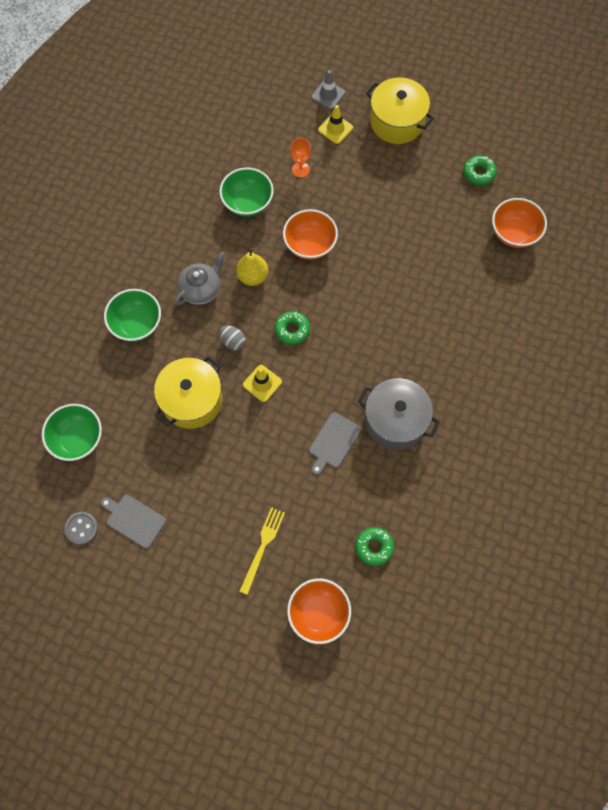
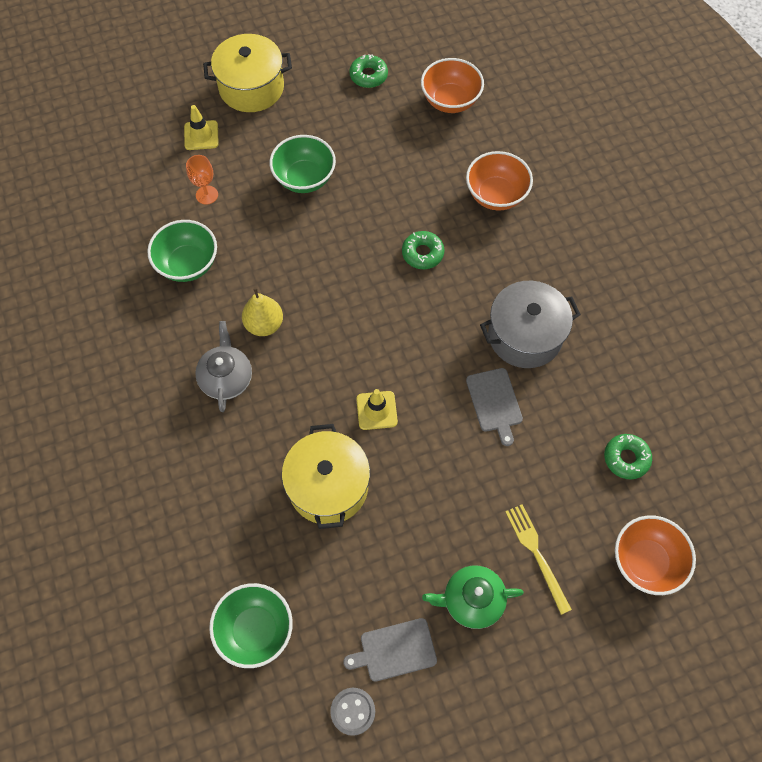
camera: 45 degrees left, 5 degrees down
green bowl [104,289,161,342] -> green bowl moved to [270,135,336,193]
grey egg [220,325,246,350] -> none
green donut [275,311,310,345] -> green donut moved to [402,231,444,269]
orange bowl [283,209,338,260] -> orange bowl moved to [466,151,533,211]
grey traffic cone [311,70,345,109] -> none
none -> green teapot [422,565,524,629]

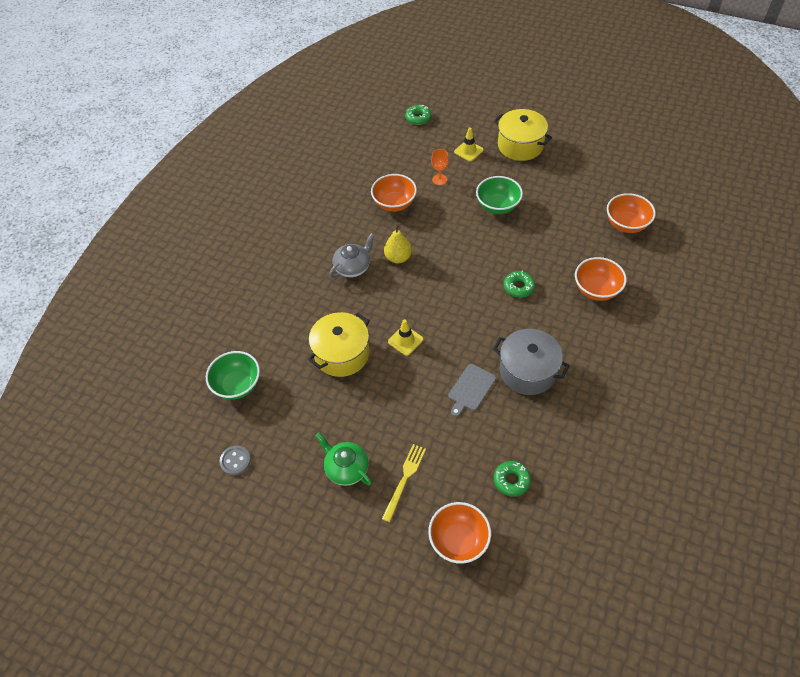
camera: 50 degrees right, 10 degrees down
green bowl [147,220,217,282] -> orange bowl [371,174,417,212]
grey cutting board [343,618,437,682] -> none
green donut [349,54,388,88] -> green donut moved to [405,105,431,125]

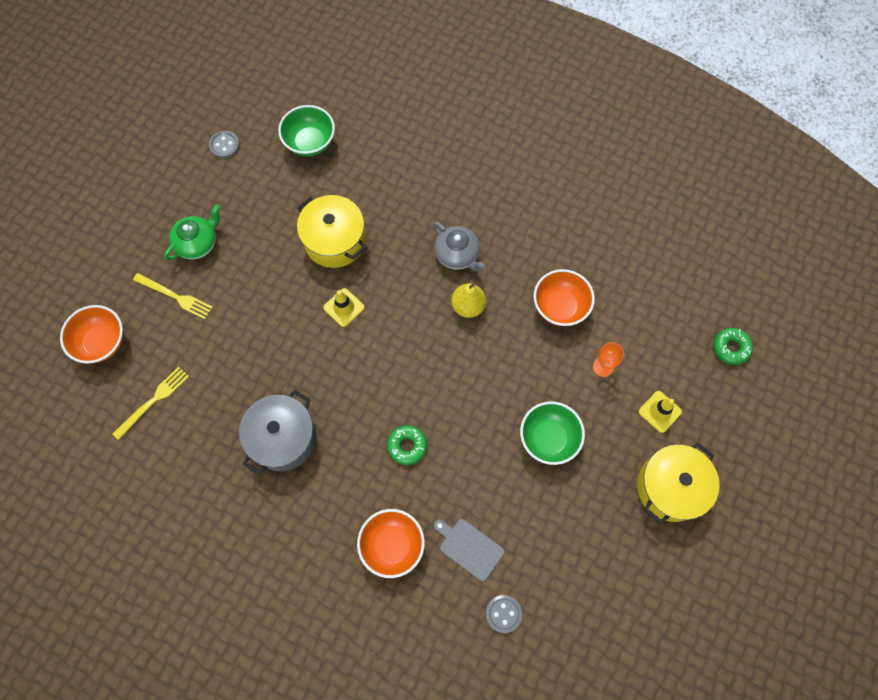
camera: 90 degrees right, 15 degrees up
grey cutting board [448,364,496,417] -> grey cutting board moved to [434,519,504,581]
green donut [494,461,531,497] -> yellow fork [112,367,189,440]
orange bowl [607,193,656,233] -> grey button [486,595,522,633]

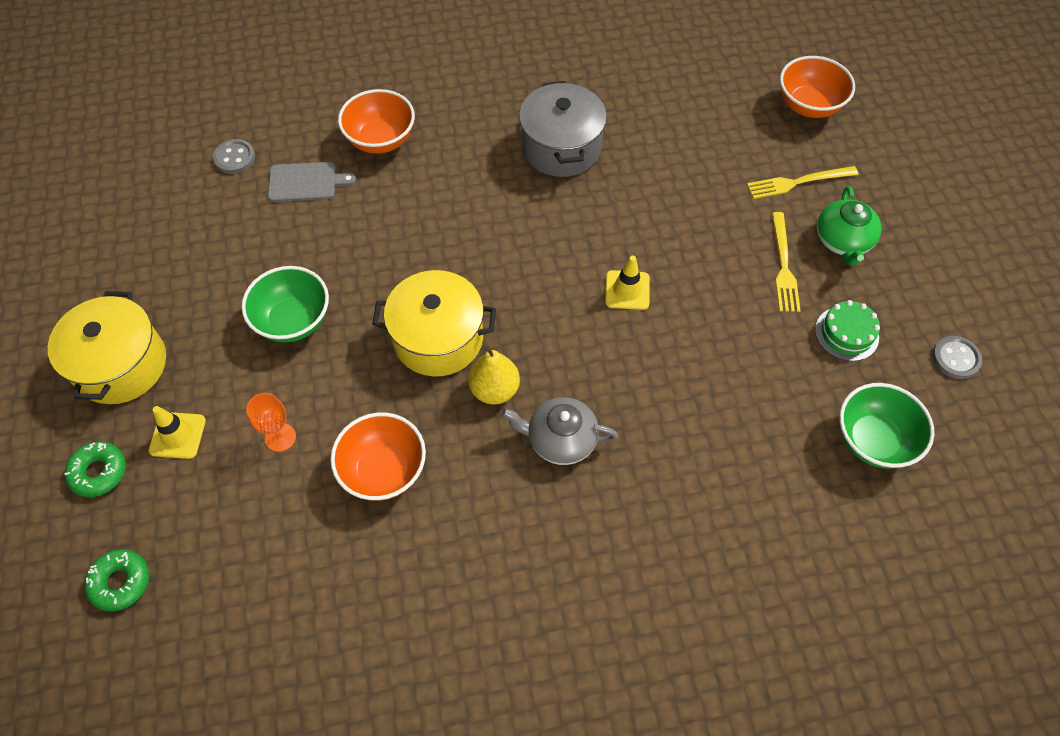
camera: 140 degrees right, 10 degrees down
yellow fork [112,367,189,440] -> yellow fork moved to [772,212,801,312]
yellow pot [297,195,366,268] -> yellow pot moved to [372,270,496,377]
green donut [387,425,427,465] -> green donut moved to [65,442,126,497]
none -> green cake [815,300,880,361]

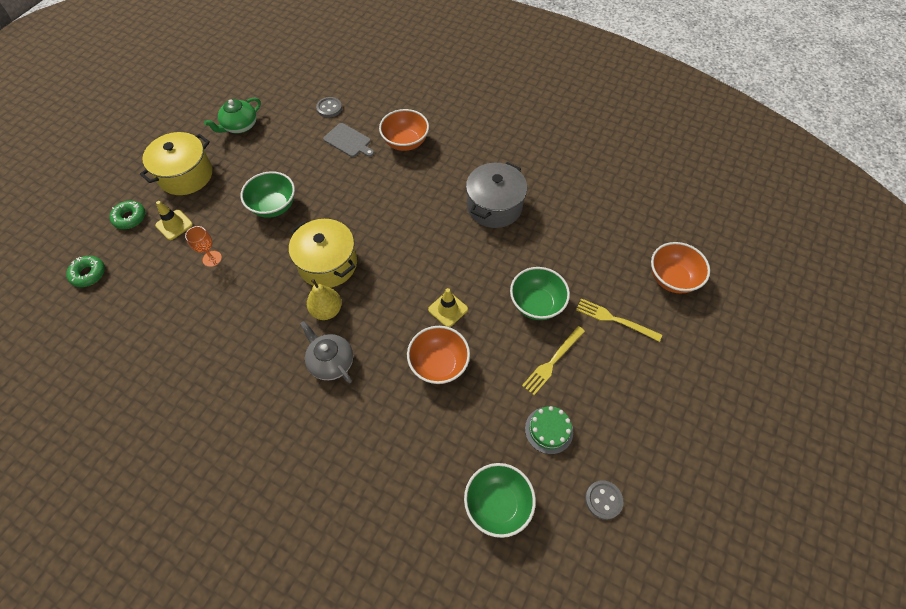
camera: 40 degrees right, 0 degrees up
orange bowl [330,412,426,501] -> orange bowl moved to [407,326,470,384]
green teapot [817,186,881,266] -> green teapot moved to [204,98,261,133]
none -> green bowl [510,267,570,320]

